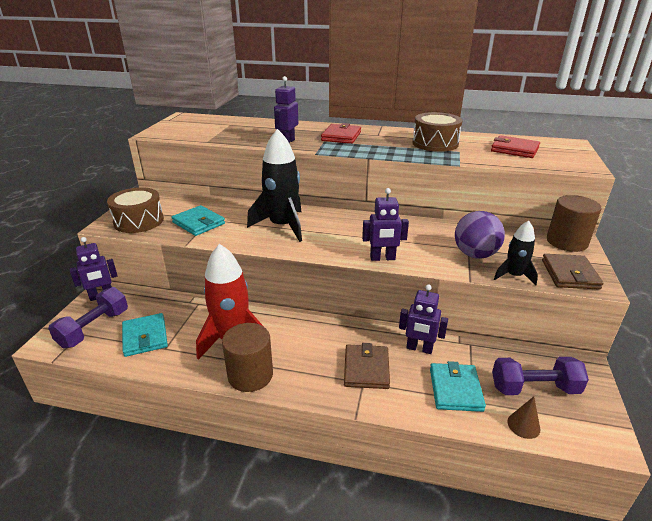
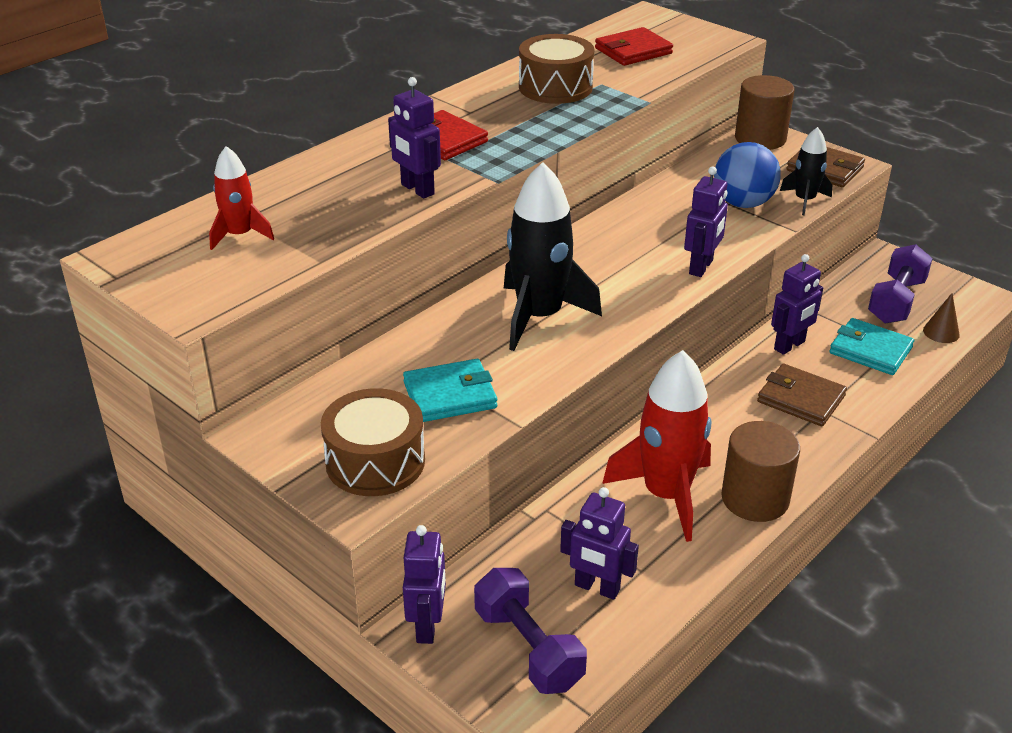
camera: 60 degrees left, 5 degrees up
turquoise wallet [122,313,168,357] -> purple robot [560,487,639,600]
purple ball [455,211,505,259] -> blue ball [714,142,781,208]
none -> red rocket [209,146,274,250]

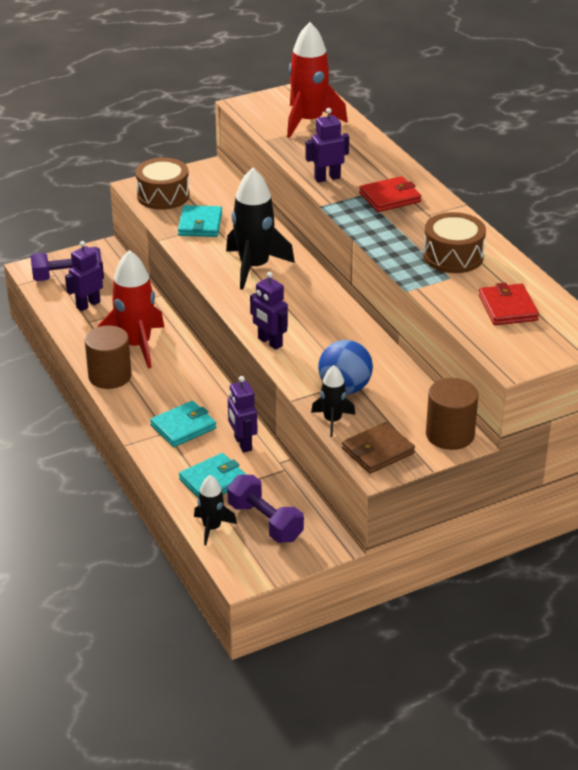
camera: 110 degrees right, 0 degrees up
red rocket [209,146,274,250] -> red rocket [287,22,348,138], size x1.86
purple robot [403,525,446,644] -> none
brown wallet [757,364,847,426] -> turquoise wallet [150,401,216,447]
brown cone [923,293,960,343] -> black rocket [194,475,237,545]

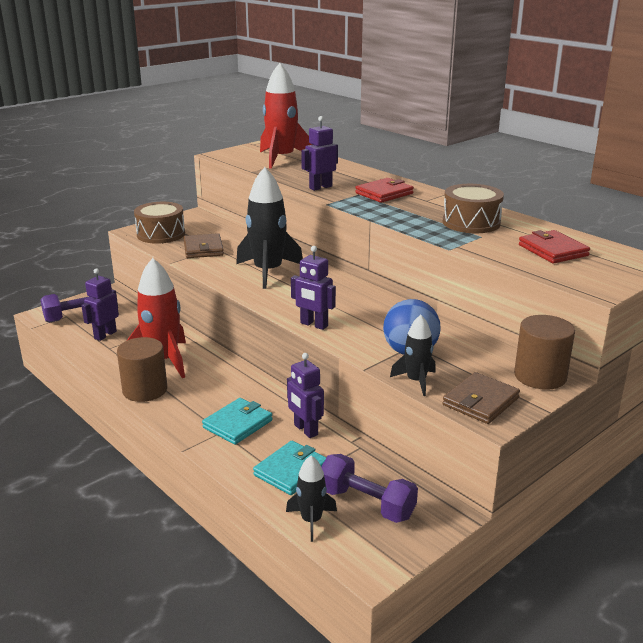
camera: 15 degrees left, 10 degrees down
turquoise wallet [178,205,222,237] -> brown wallet [183,233,224,258]

